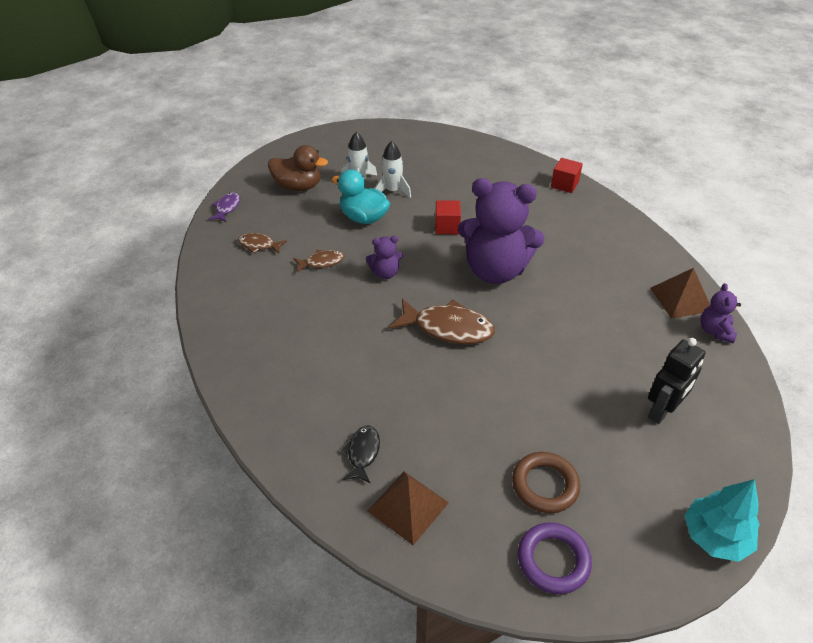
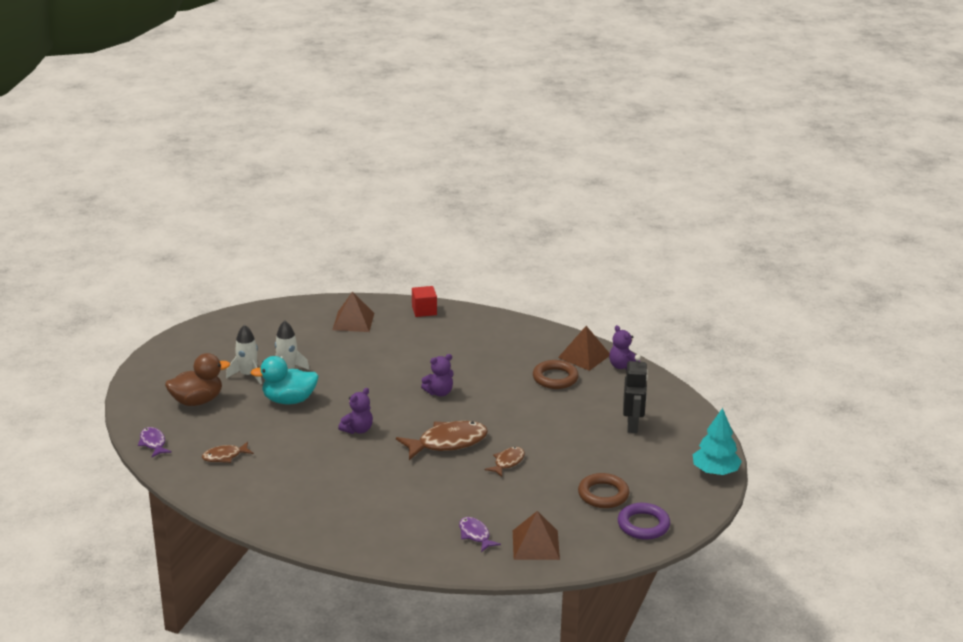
camera: 40 degrees left, 15 degrees down
brown fish [293,250,344,273] -> brown fish moved to [485,447,525,477]
black fish [341,425,380,484] -> purple fish [459,517,501,552]
red cube [435,200,461,234] -> none
purple teddy bear [458,178,545,284] -> purple teddy bear [421,354,454,396], size x0.44
none -> brown pyramid [332,291,374,332]
none -> brown ring [533,360,579,389]

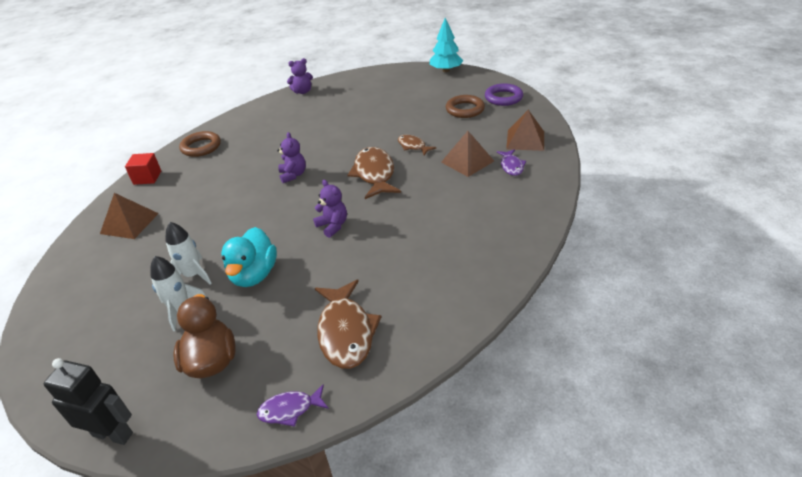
camera: 75 degrees left, 10 degrees up
brown fish [202,442,254,463] -> brown fish [315,279,381,369], size x1.84
purple fish [459,517,501,552] -> purple fish turned 75 degrees counterclockwise [497,149,526,176]
brown ring [533,360,579,389] -> brown ring moved to [179,131,221,157]
brown pyramid [558,326,610,371] -> brown pyramid moved to [441,131,494,177]
black robot [623,354,648,433] -> black robot moved to [44,358,133,445]

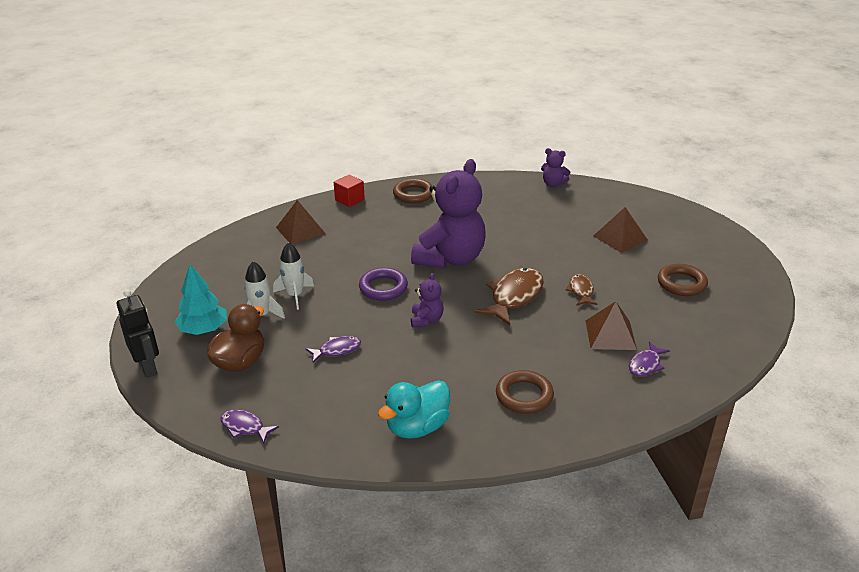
camera: 40 degrees right, 5 degrees down
turquoise duck [221,227,277,287] -> turquoise duck moved to [378,380,450,439]
purple teddy bear [277,132,306,183] -> purple teddy bear [411,159,486,269], size x2.27
brown fish [315,279,381,369] -> none
turquoise tree [430,18,463,72] -> turquoise tree moved to [175,264,227,335]
purple ring [485,83,523,106] -> purple ring moved to [359,268,408,300]
brown pyramid [506,110,544,151] -> brown pyramid moved to [594,207,648,253]
none -> purple fish [306,336,361,363]
none -> brown ring [496,370,554,414]

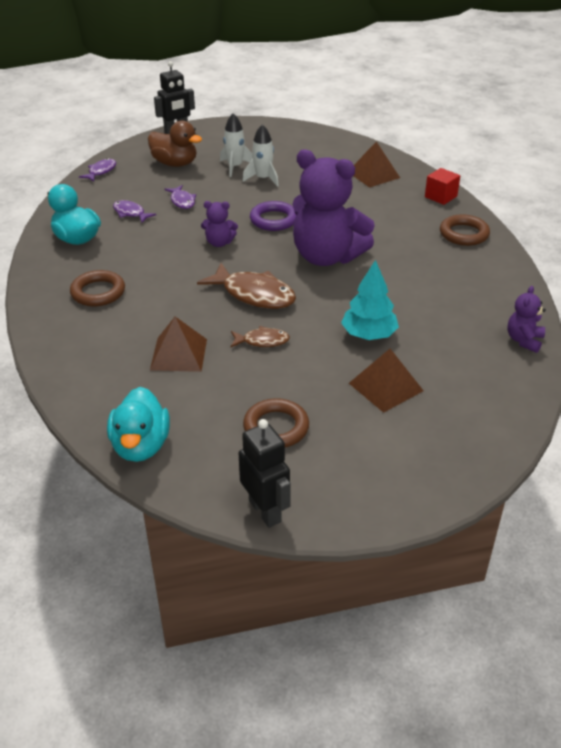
camera: 90 degrees right, 5 degrees up
turquoise tree [175,264,227,335] -> turquoise tree moved to [341,260,399,340]
purple fish [629,342,670,376] -> purple fish moved to [113,200,156,223]
none -> turquoise duck [107,387,170,462]
none -> black robot [239,419,291,528]

